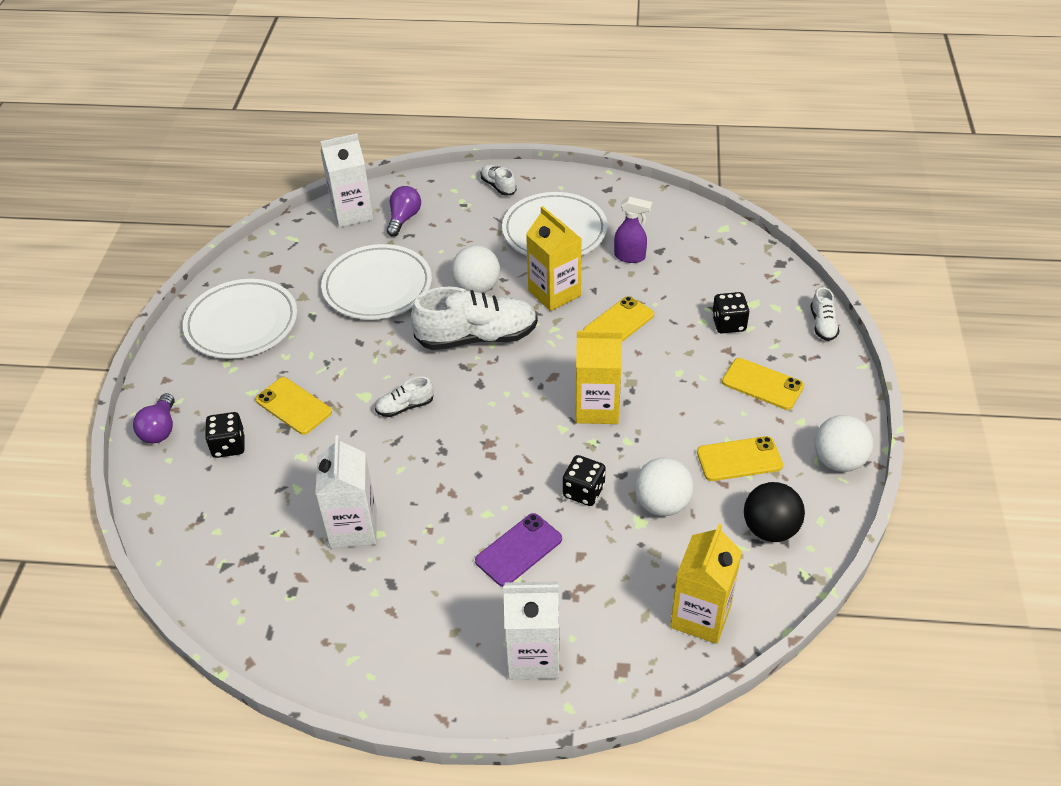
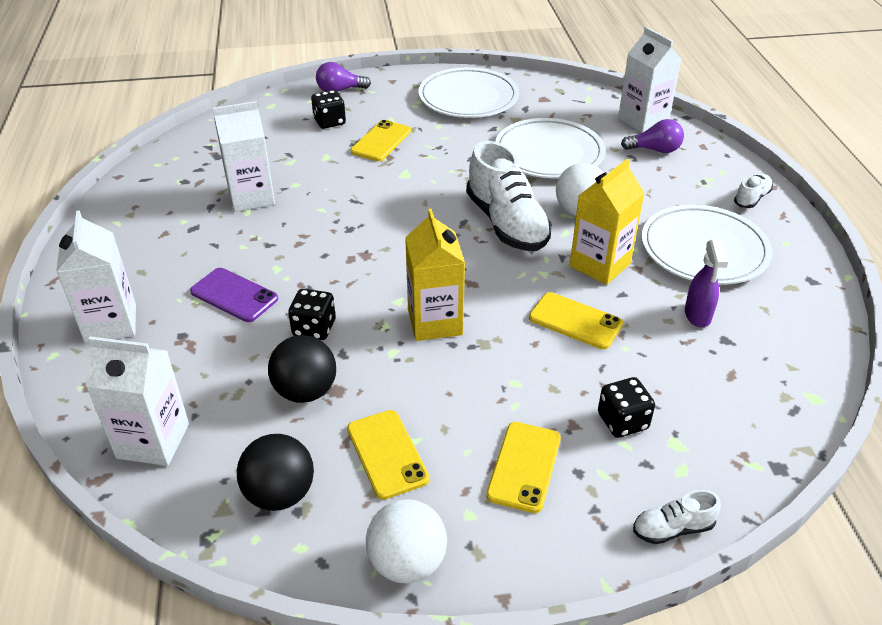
camera: 75 degrees right, 5 degrees down
white shoe [375,377,434,417] -> none
white ball [635,457,693,516] -> black ball [268,335,336,403]
yellow carton [670,524,742,644] -> white carton [85,336,189,466]

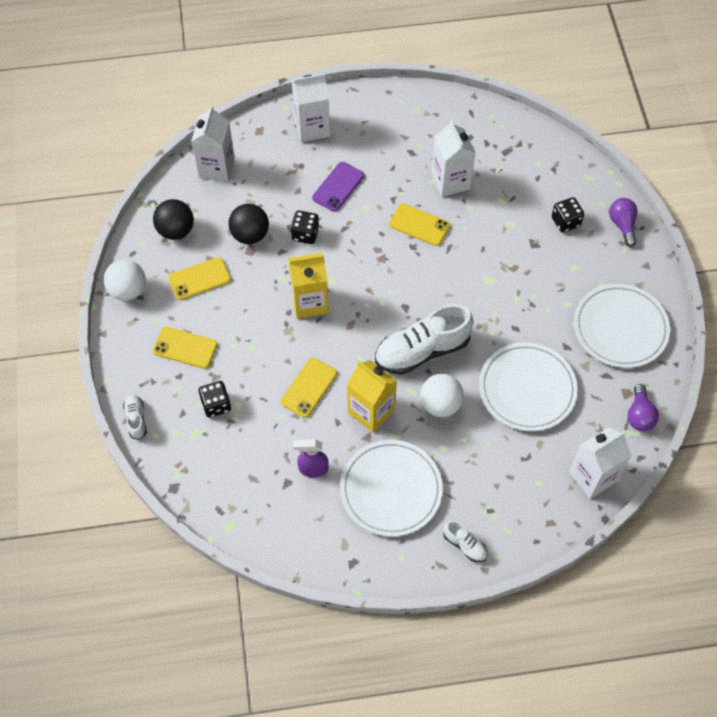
camera: 90 degrees right, 20 degrees up
yellow phone [350,120,411,161] -> yellow phone moved to [389,204,450,246]
purple light bulb [621,119,684,153] -> purple light bulb moved to [628,384,659,431]

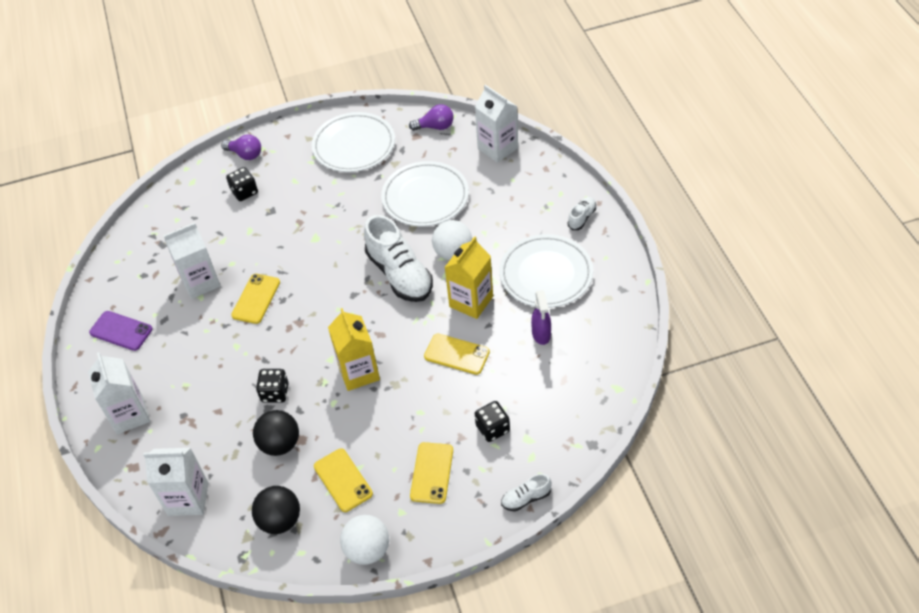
camera: 95 degrees left, 10 degrees down
purple phone [312,162,364,212] -> purple phone moved to [89,311,152,351]
purple light bulb [609,198,637,247] -> purple light bulb turned 135 degrees counterclockwise [221,134,261,160]

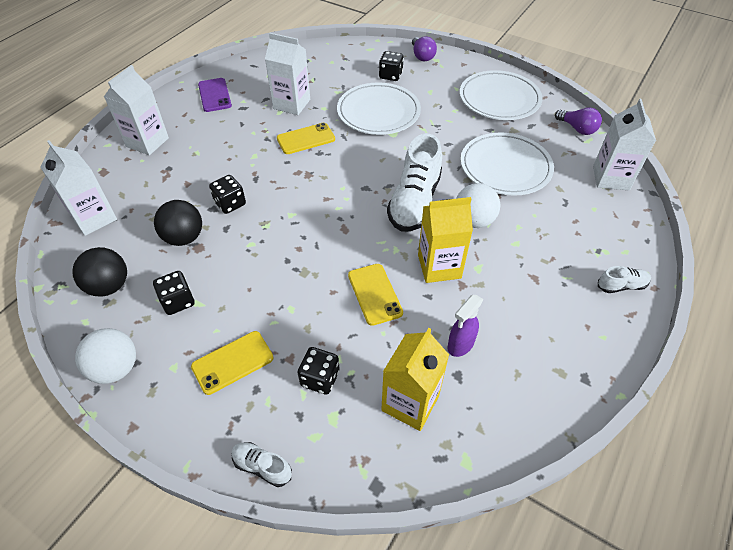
camera: 45 degrees right, 0 degrees up
yellow phone [314,448,373,512] -> black dice [153,271,195,315]
yellow carton [328,308,380,391] -> yellow carton moved to [381,328,449,431]
white plate [499,234,593,308] -> white plate moved to [337,82,421,135]

